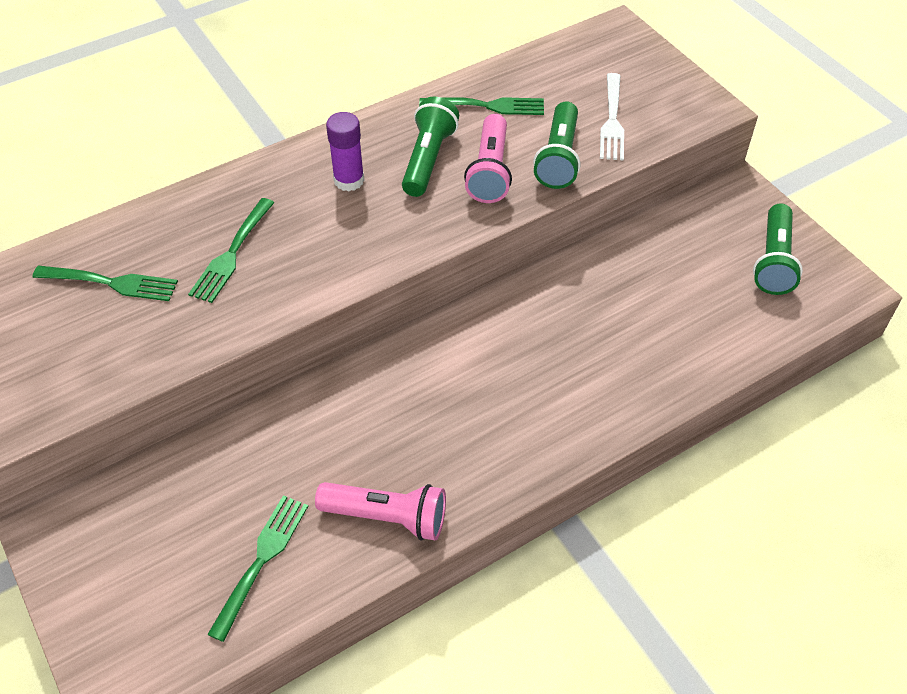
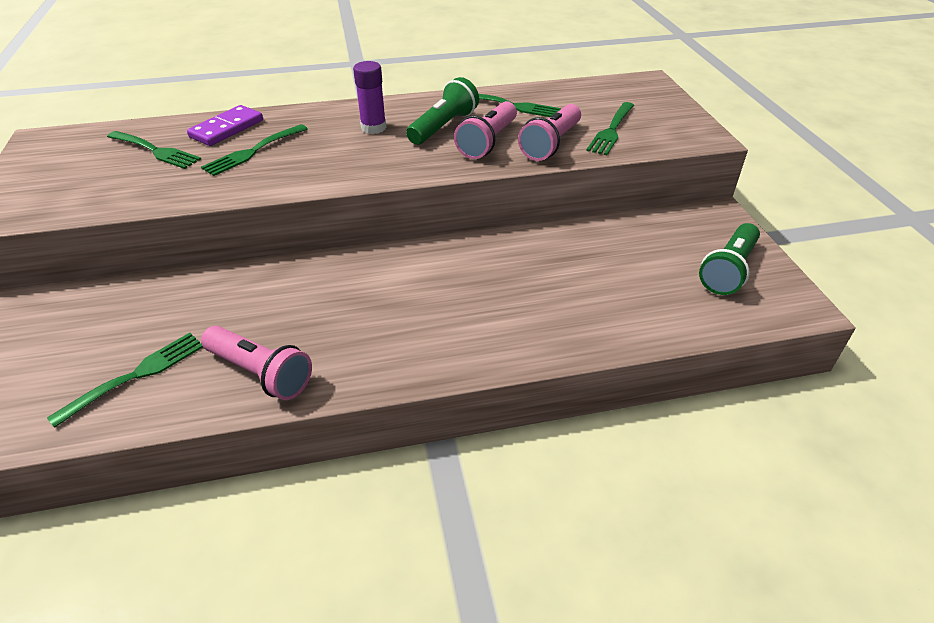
camera: 20 degrees right, 10 degrees down
green flashlight [533,101,581,189] -> pink flashlight [518,104,581,161]
white fork [600,73,624,161] -> green fork [586,102,634,155]
none -> purple domino [187,105,263,146]

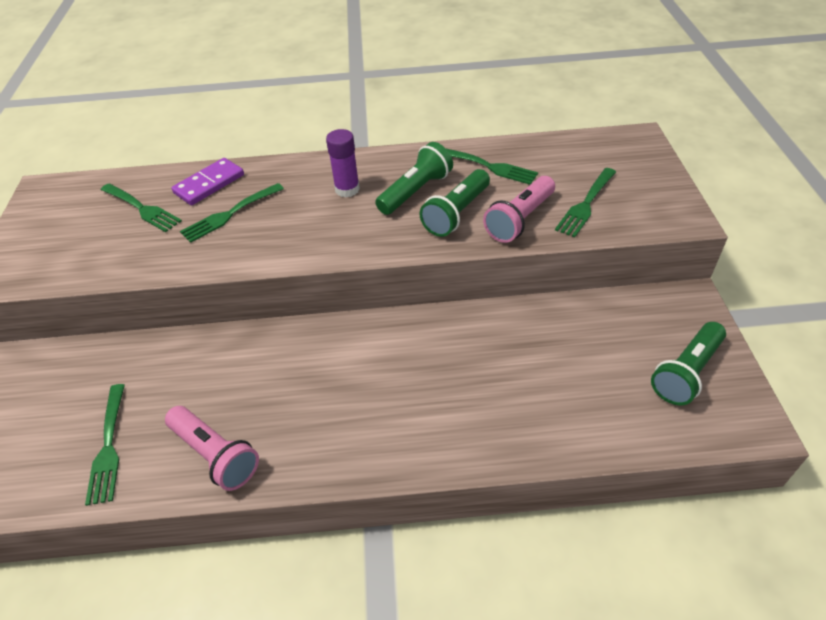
camera: 10 degrees right, 5 degrees up
green fork [47,333,203,428] -> green fork turned 120 degrees clockwise [85,384,125,506]
pink flashlight [454,101,517,159] -> green flashlight [419,169,490,237]

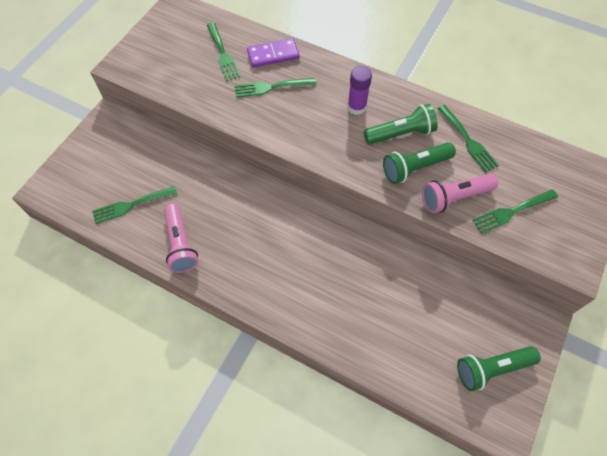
camera: 30 degrees right, 15 degrees up
green fork [85,384,125,506] -> green fork turned 45 degrees clockwise [92,186,177,224]

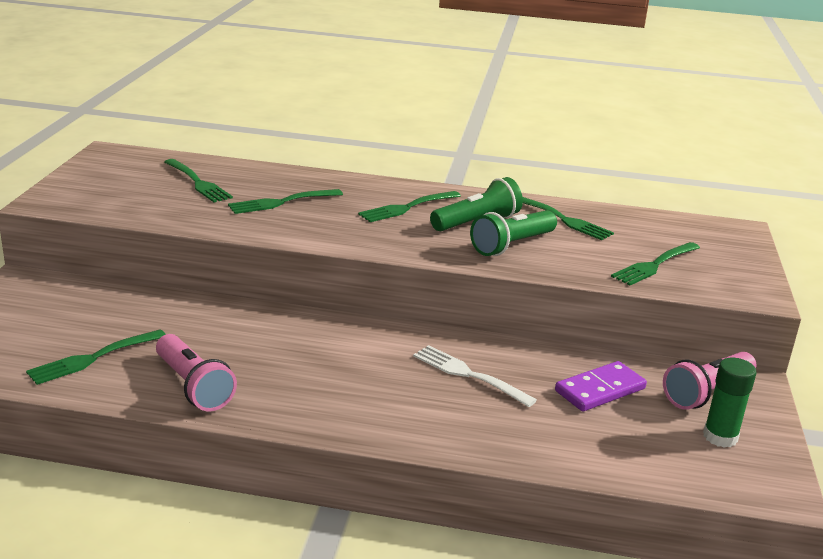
camera: 20 degrees left, 35 degrees down
purple domino [247,38,299,68] -> purple domino moved to [555,361,647,411]
purple glue stick [347,66,372,115] -> green fork [358,191,461,222]
pink flashlight [422,173,498,213] -> pink flashlight moved to [663,352,756,410]
green flashlight [457,346,541,391] -> green glue stick [703,358,757,448]
none -> white fork [413,345,537,407]

